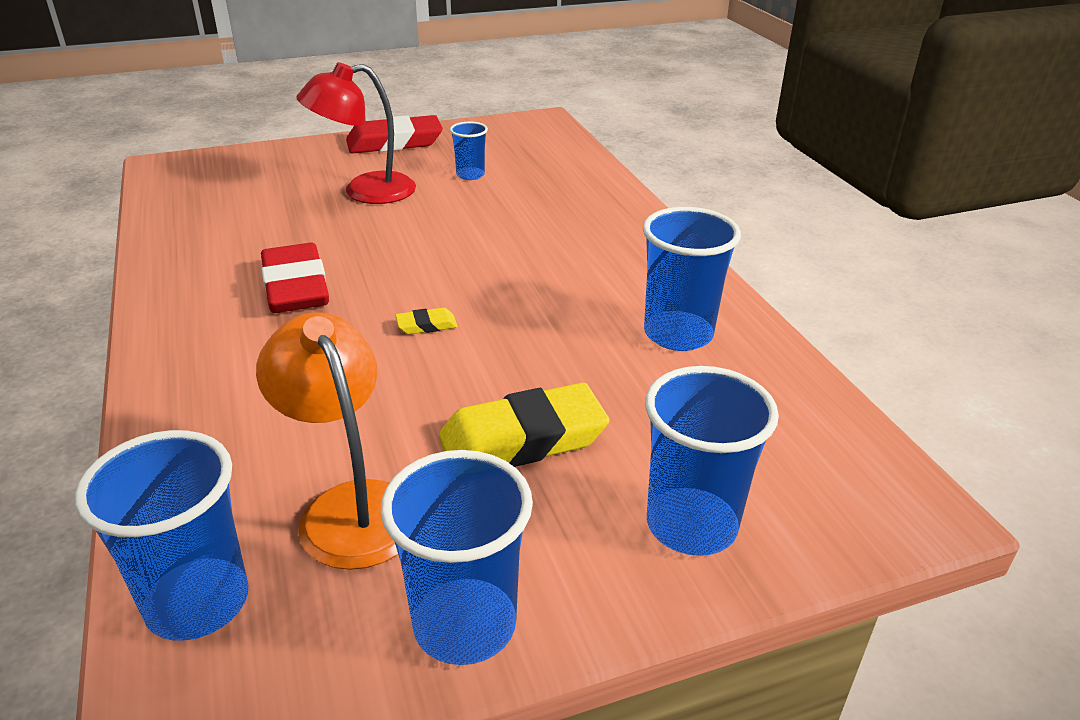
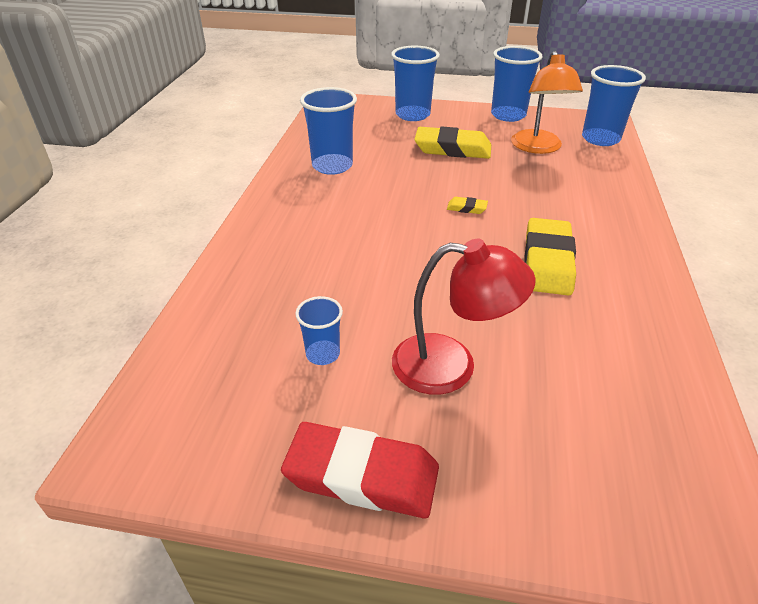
camera: 150 degrees left, 5 degrees up
red eraser [261,243,329,313] -> yellow eraser [525,218,576,296]

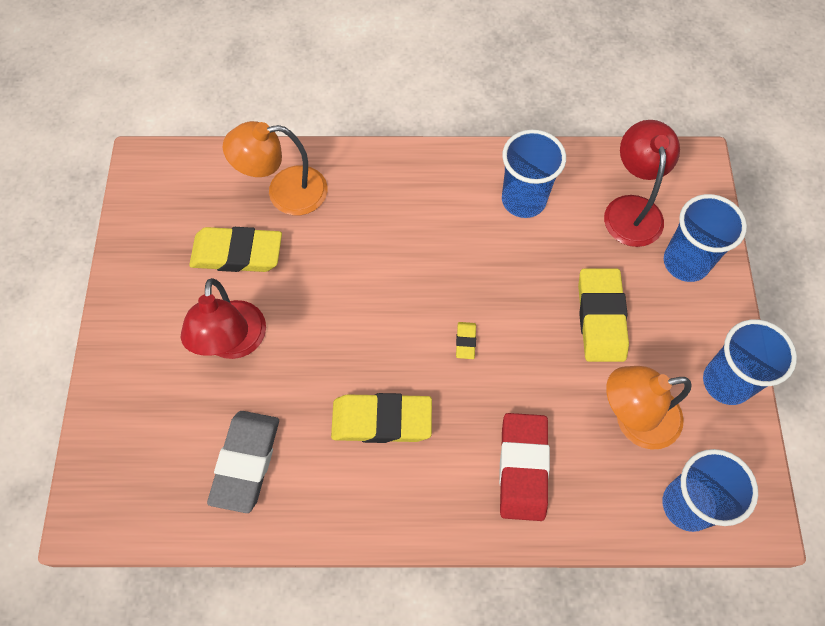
camera: 80 degrees right, 25 degrees up
red eraser [281,422,439,518] -> red eraser moved to [499,413,550,521]
blue cup [295,296,343,365] -> yellow eraser [189,227,282,272]
none -> grey eraser [207,411,279,513]
none -> orange lamp [223,121,328,215]
none -> red lamp [604,120,680,247]

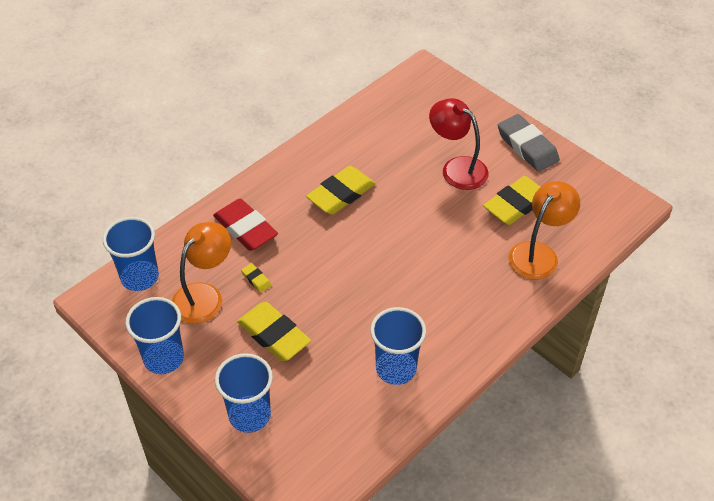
camera: 135 degrees right, 15 degrees down
grey eraser [207,411,279,513] -> grey eraser moved to [498,114,560,172]
yellow eraser [456,322,476,359] -> yellow eraser moved to [241,263,271,293]
red lamp [604,120,680,247] -> none

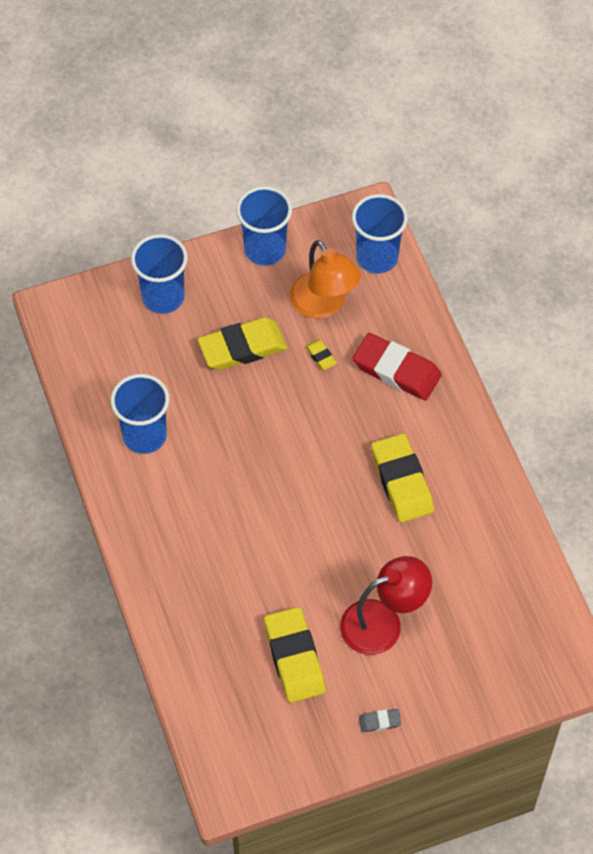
camera: 115 degrees right, 10 degrees up
red eraser [213,199,278,251] -> red eraser turned 45 degrees clockwise [353,333,442,400]
yellow eraser [241,263,271,293] -> yellow eraser turned 75 degrees clockwise [305,340,337,370]
grey eraser [498,114,560,172] -> grey eraser [359,709,402,733], size x0.44
orange lamp [508,181,580,280] -> none

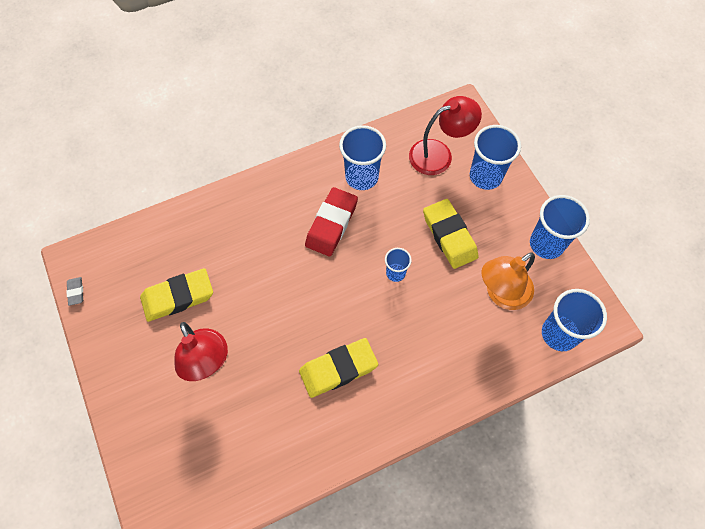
camera: 85 degrees right, 5 degrees up
yellow eraser [305,340,337,370] -> none
red eraser [353,333,442,400] -> red eraser moved to [305,187,358,256]
grey eraser [359,709,402,733] -> grey eraser moved to [66,277,83,306]
none -> blue cup [385,248,412,282]
none -> red lamp [409,96,482,175]

